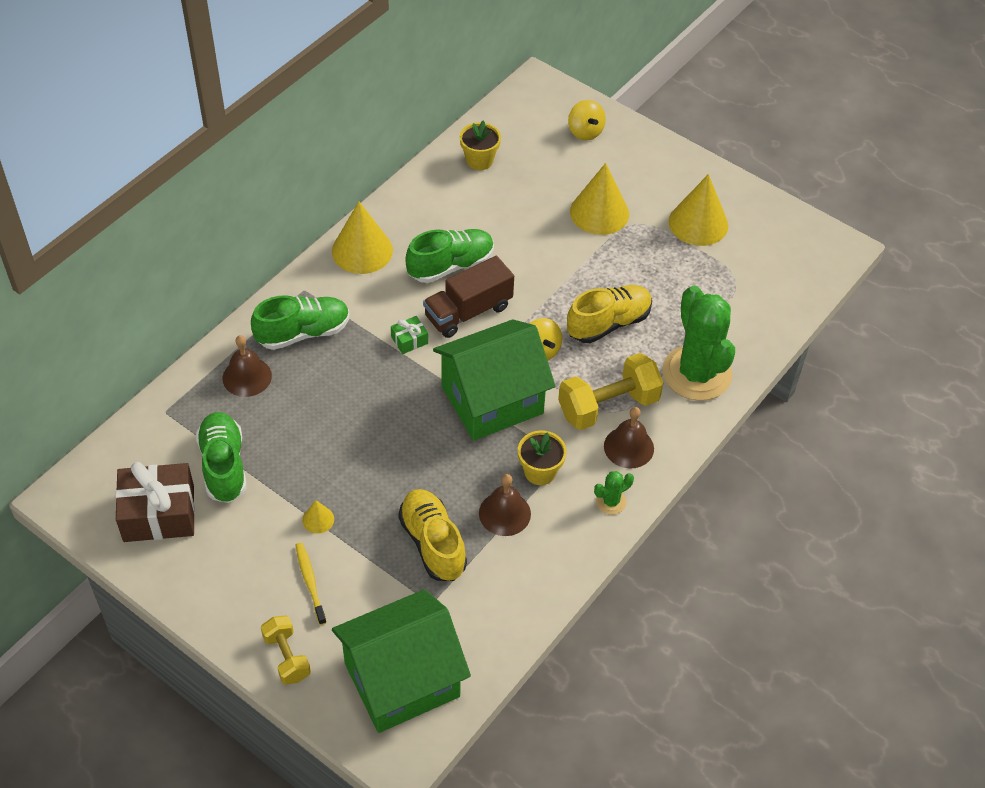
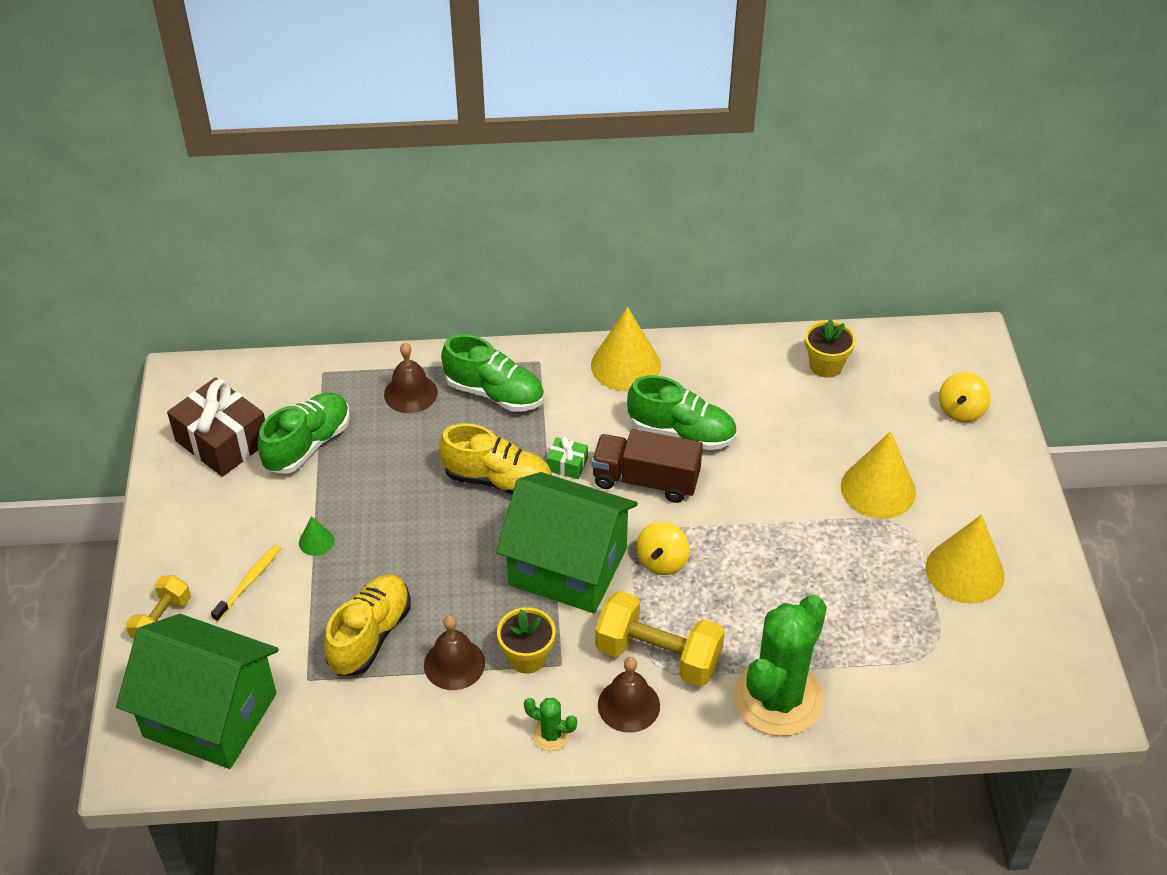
camera: 50 degrees right, 5 degrees down
yellow cone [302,500,334,534] -> green cone [299,516,334,556]
yellow shoe [567,285,652,343] -> yellow shoe moved to [439,423,552,495]

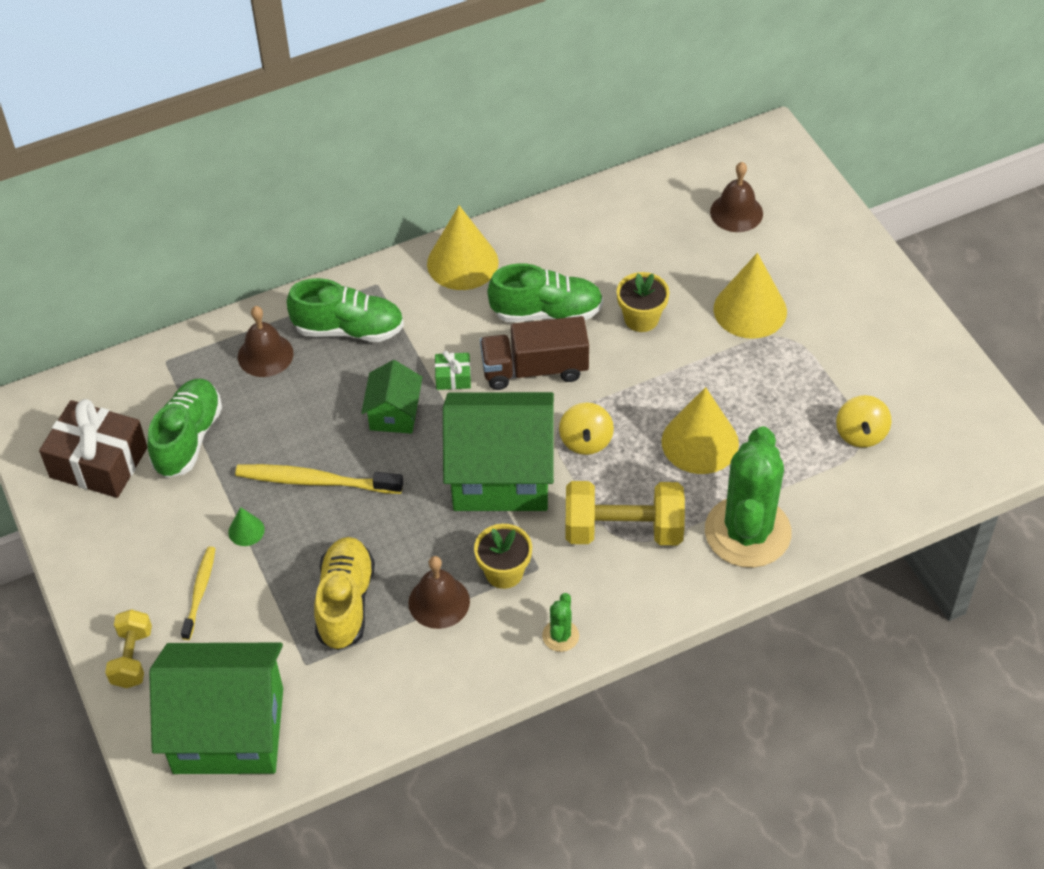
camera: 20 degrees left, 5 degrees up
yellow shoe [439,423,552,495] -> green house [361,360,422,434]
green cactus [524,698,577,751] -> green cactus turned 75 degrees counterclockwise [542,593,579,652]
brown bell [598,657,660,733] -> brown bell moved to [710,162,763,232]
yellow flower pot [805,319,856,378] -> yellow flower pot moved to [617,272,669,332]
yellow cone [926,515,1005,604] -> yellow cone moved to [661,387,739,474]
yellow spinning top [939,372,991,422] -> yellow spinning top moved to [836,395,891,448]
none -> yellow toothbrush [235,464,403,494]

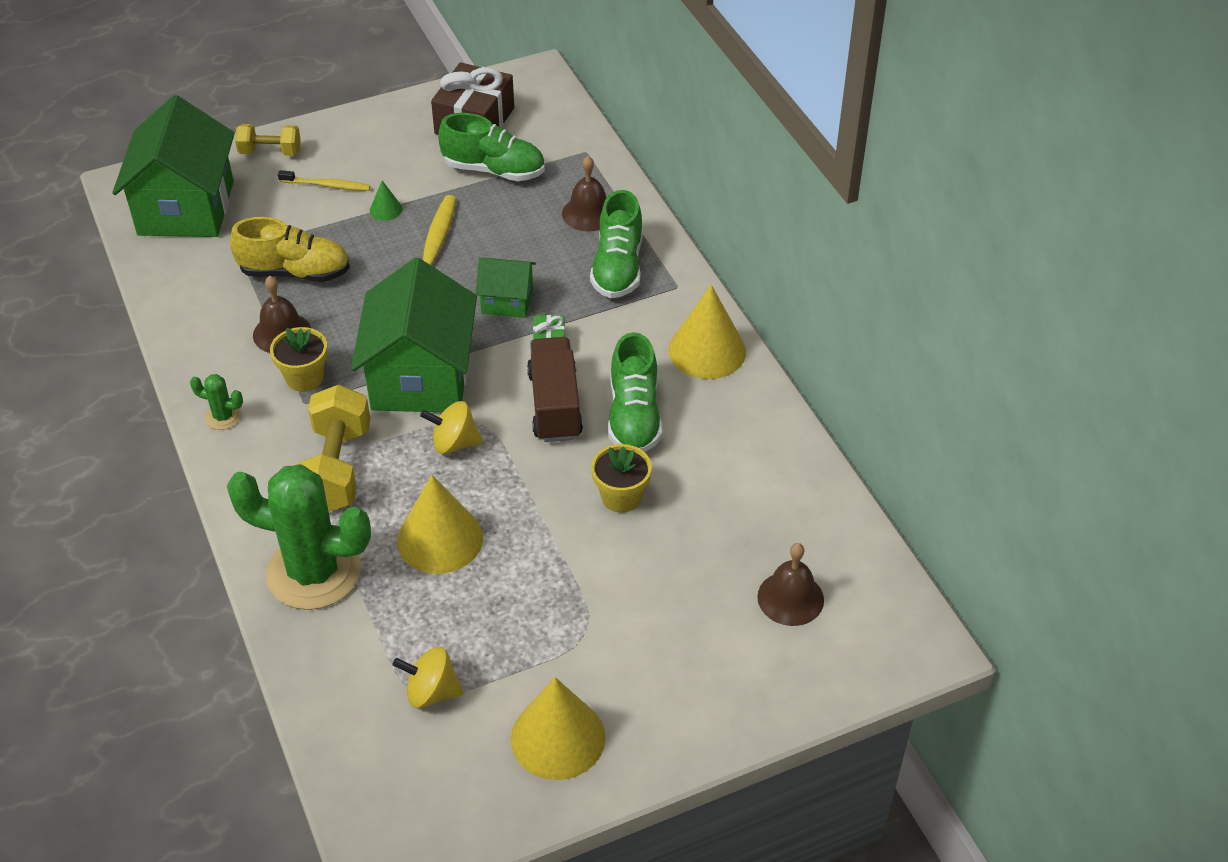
camera: 90 degrees right, 5 degrees down
yellow cone [714,253,787,339] -> yellow cone moved to [511,677,605,780]

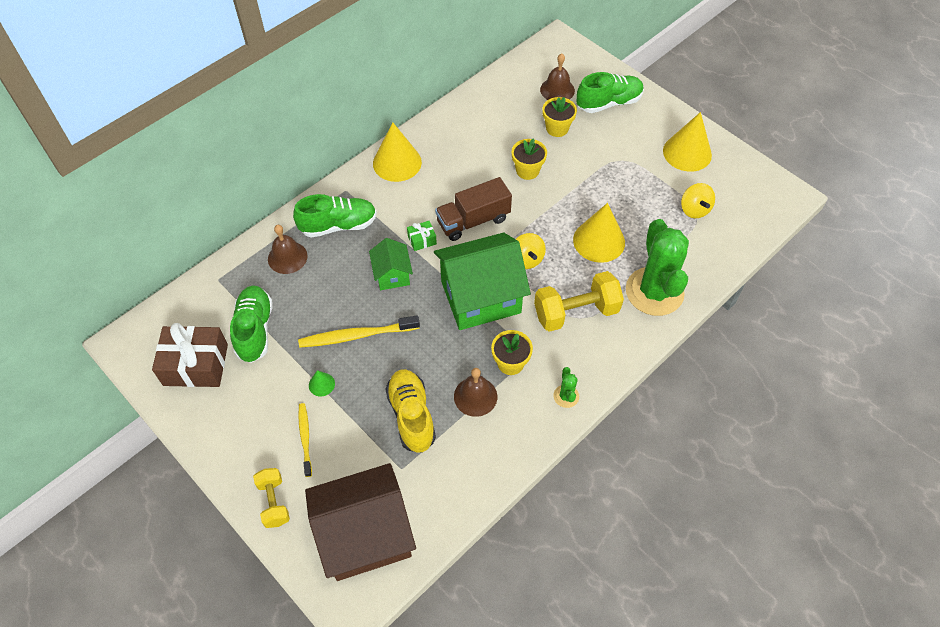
camera: 110 degrees left, 10 degrees up
green house [112,95,235,237] -> brown house [305,463,416,581]
green shoe [608,332,662,452] -> green shoe moved to [576,72,644,113]
none -> yellow flower pot [543,97,577,137]

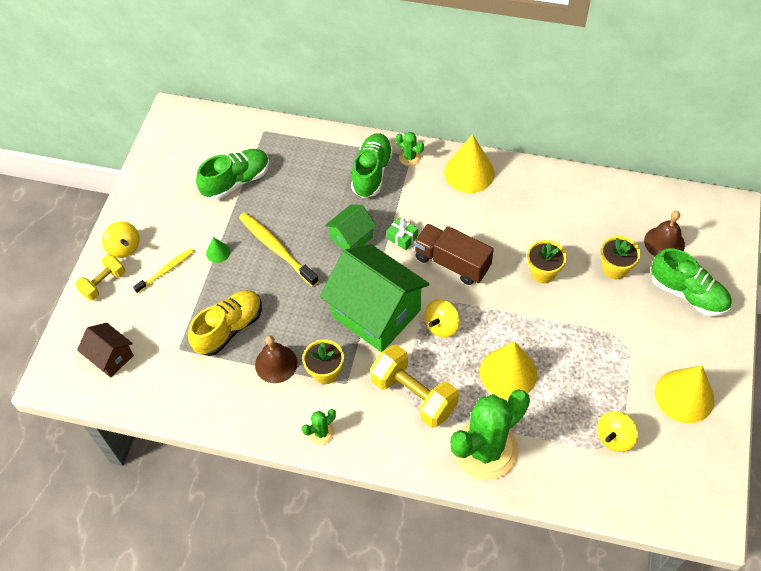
camera: 60 degrees right, 0 degrees up
brown gift [152,323,228,387] -> none
brown bell [268,225,308,274] -> none
green shoe [293,194,377,237] -> green shoe turned 120 degrees counterclockwise [351,133,393,198]
brown house [305,463,416,581] -> brown house [77,323,134,378], size x0.50
none -> yellow spinning top [102,221,139,258]
none -> green cactus [396,132,424,166]

